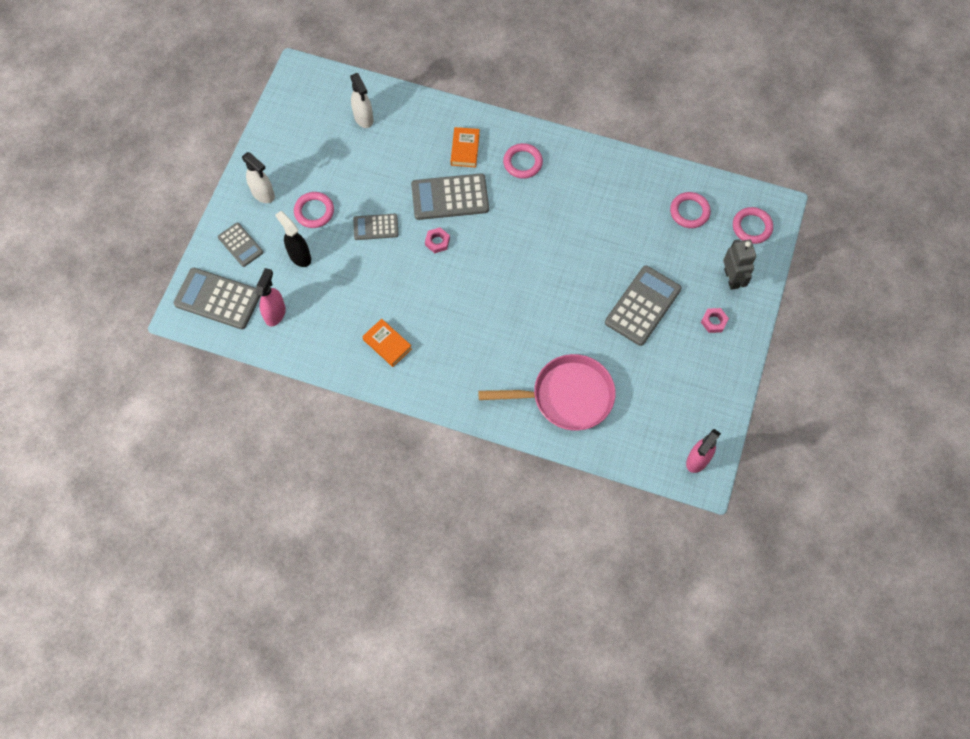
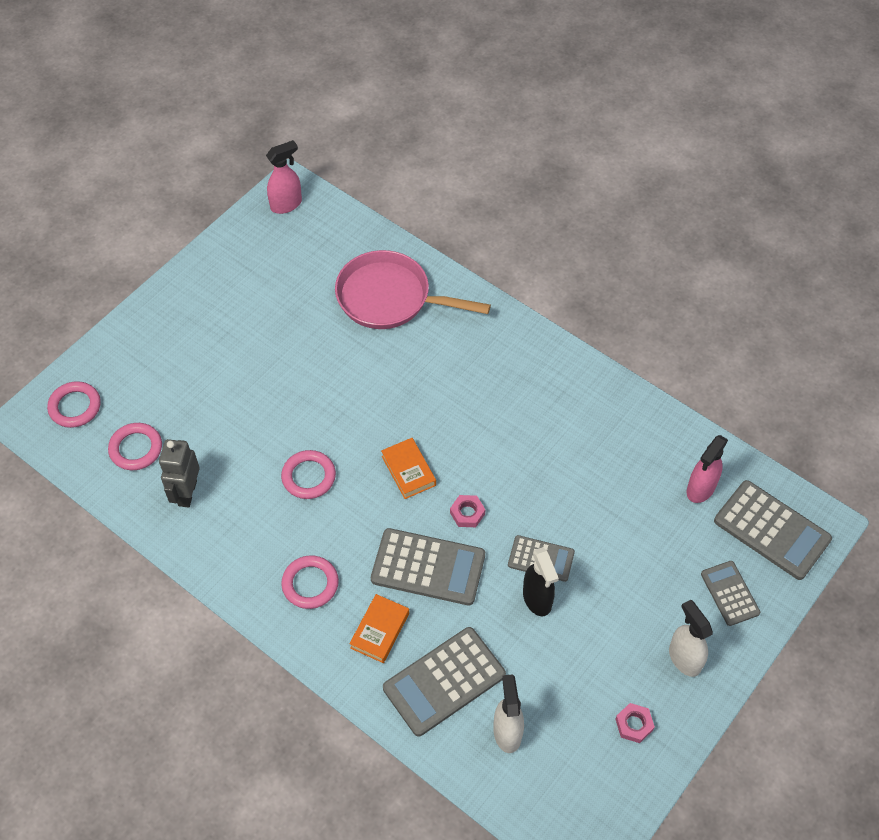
camera: 160 degrees left, 10 degrees down
black spray bottle [275,211,311,267] -> black spray bottle moved to [523,547,559,616]
pink ring [294,192,334,228] -> pink ring moved to [281,450,336,499]
orange book [362,319,412,367] -> orange book moved to [381,438,436,499]
grey calculator [605,266,682,346] -> grey calculator moved to [383,627,506,736]
pink nut [701,308,729,333] -> pink nut moved to [616,703,655,743]
grey robot [723,239,756,290] -> grey robot moved to [159,439,200,508]

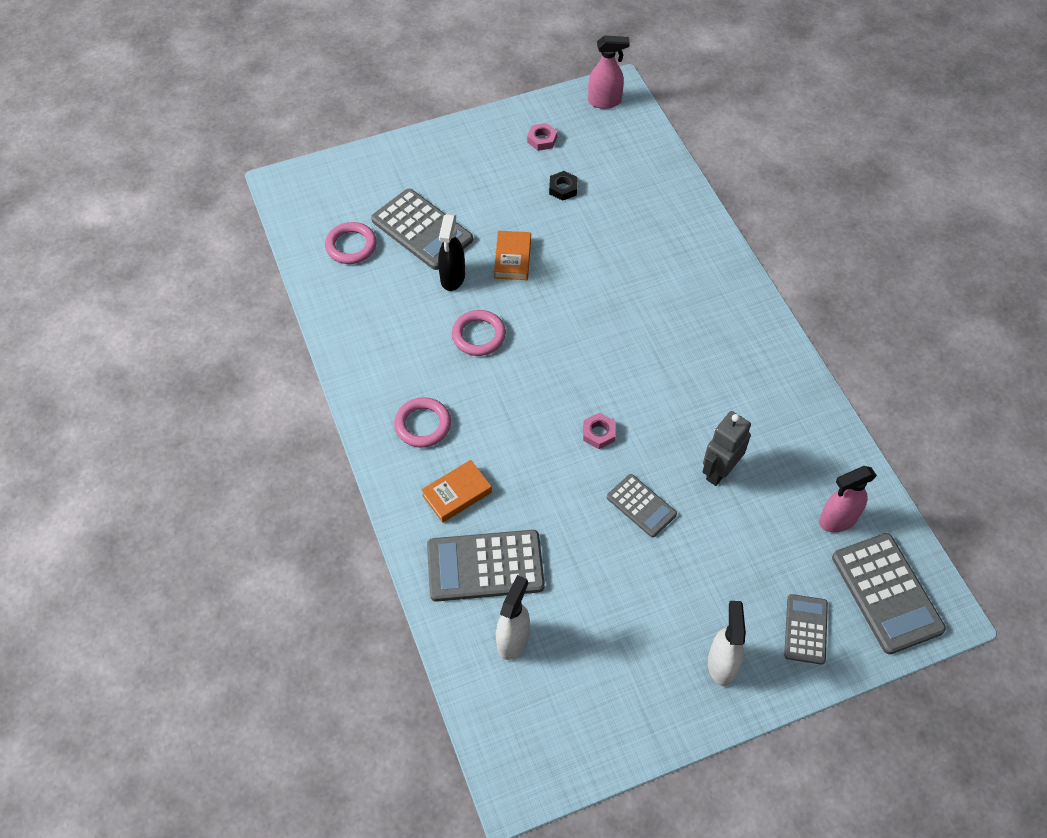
camera: 30 degrees right, 0 degrees up
pink ring [47,381,101,428] -> none
grey robot [159,439,200,508] -> grey robot moved to [702,411,751,486]
pink pan [335,250,491,329] -> none
grey calculator [371,528,485,606] -> grey calculator moved to [371,189,473,270]
orange book [381,438,436,499] -> orange book moved to [494,231,531,280]
black spray bottle [523,547,559,616] -> black spray bottle moved to [438,214,465,291]
pink nut [616,703,655,743] -> pink nut moved to [527,123,557,151]
none -> black nut [549,171,578,201]

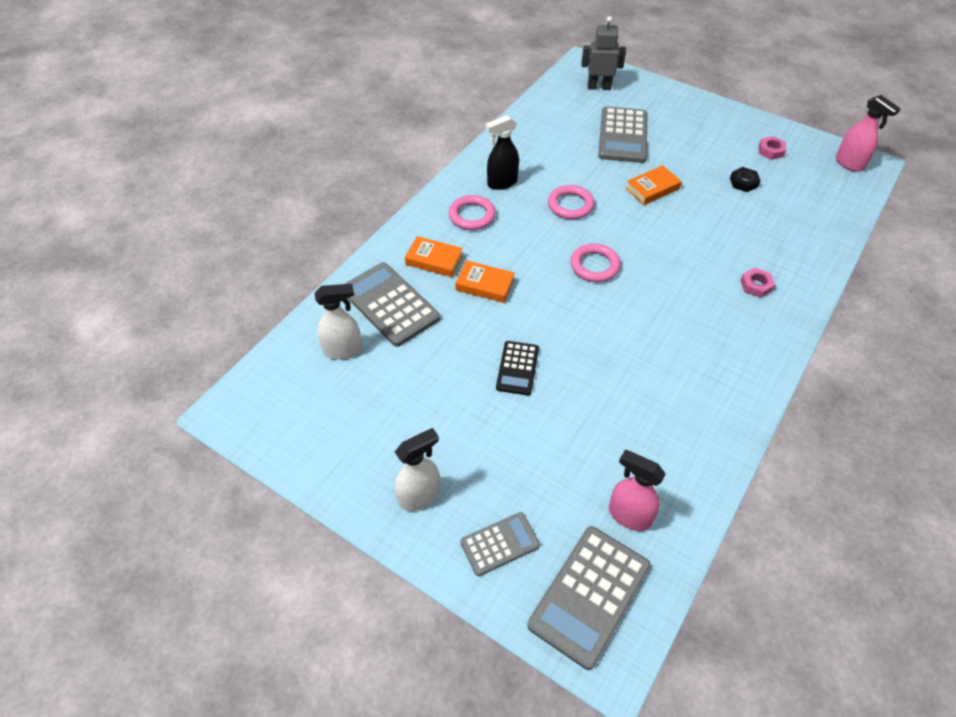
camera: 55 degrees right, 5 degrees down
pink ring [325,222,377,264] -> pink ring moved to [571,243,621,282]
black spray bottle [438,214,465,291] -> black spray bottle moved to [485,115,519,190]
pink nut [583,413,615,449] -> pink nut moved to [740,268,775,298]
grey calculator [607,474,677,537] -> black calculator [496,341,539,395]
grey robot [702,411,751,486] -> grey robot moved to [581,16,626,90]
none -> orange book [455,260,515,303]

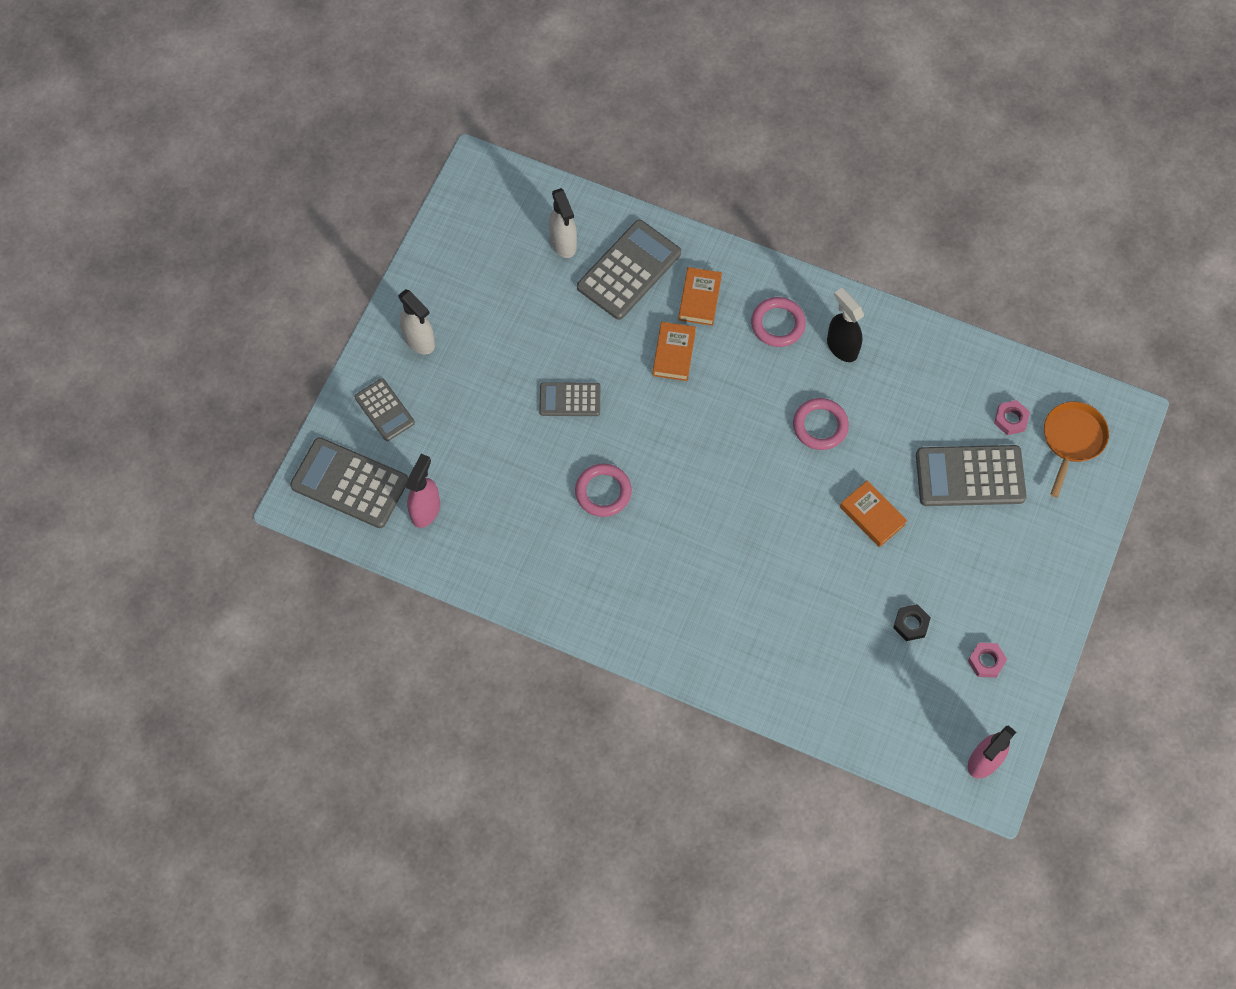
camera: 80 degrees right, 15 degrees up
black calculator [496,341,539,395] -> grey calculator [539,382,600,416]
pink ring [571,243,621,282] -> pink ring moved to [575,464,632,517]
grey robot [581,16,626,90] -> orange pan [1044,401,1109,498]
pink nut [740,268,775,298] -> pink nut moved to [994,400,1030,435]

